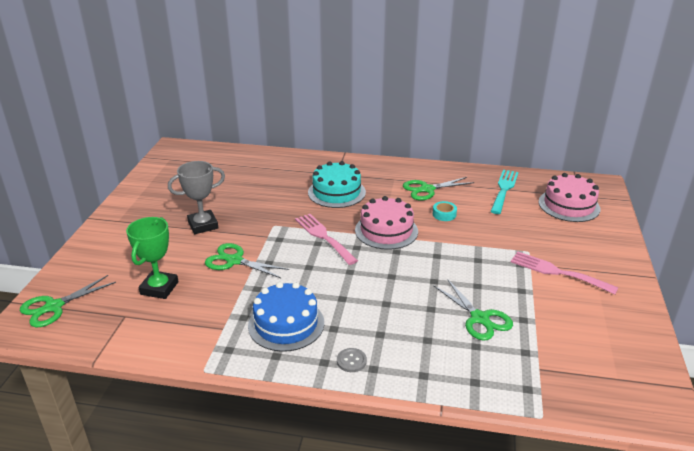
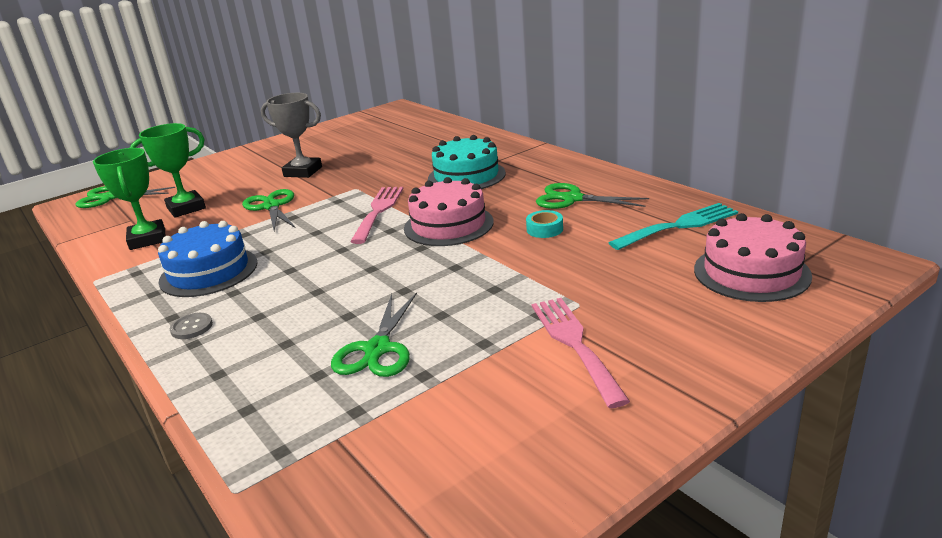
camera: 45 degrees right, 5 degrees down
none -> green trophy [93,148,166,250]

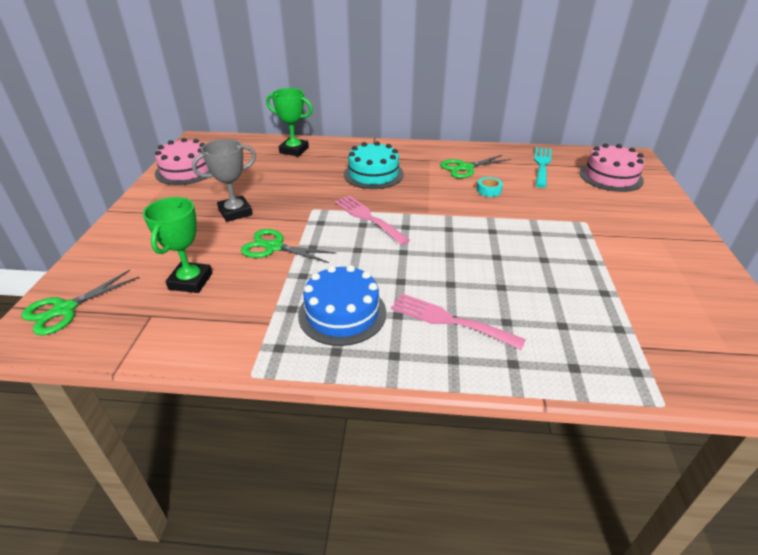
camera: 50 degrees left, 10 degrees up
green trophy [93,148,166,250] -> green trophy moved to [266,88,313,156]
grey button [170,313,213,339] -> none
green scissors [331,292,417,377] -> none
pink cake [404,177,494,246] -> pink cake moved to [155,138,210,185]
pink fork [532,298,630,408] -> pink fork moved to [391,294,526,350]

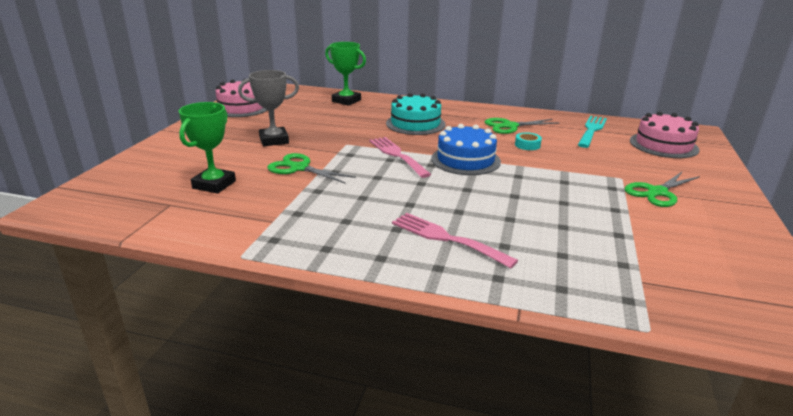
camera: 10 degrees right, 10 degrees down
green scissors [21,270,139,335] -> green scissors moved to [624,172,700,207]
blue cake [298,265,386,346] -> blue cake moved to [431,124,501,175]

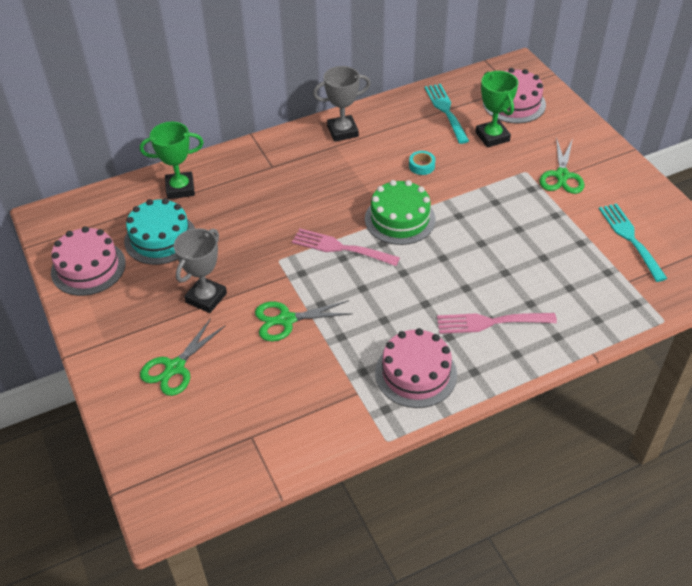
camera: 40 degrees left, 20 degrees up
green trophy [179,102,236,194] -> green trophy moved to [475,71,518,147]
turquoise cake [386,93,446,135] -> turquoise cake moved to [124,198,195,265]
blue cake [431,124,501,175] -> green cake [365,180,436,245]
green scissors [485,118,560,134] -> green scissors moved to [140,318,226,396]
none -> grey trophy [313,66,371,142]
none -> pink cake [375,328,457,408]
none -> turquoise fork [599,203,668,282]

